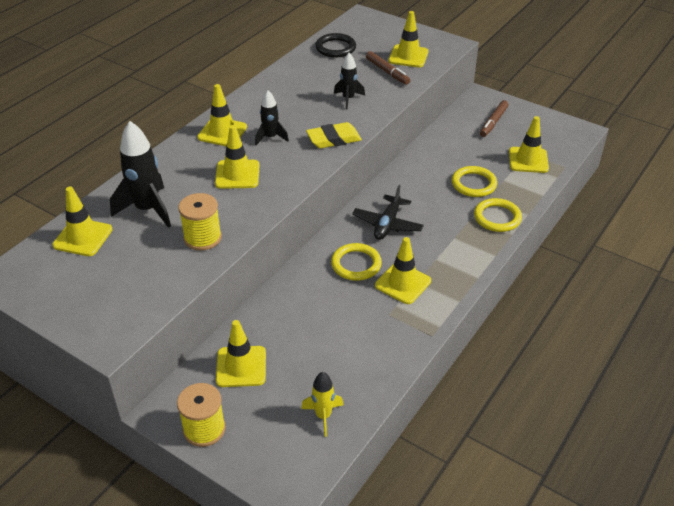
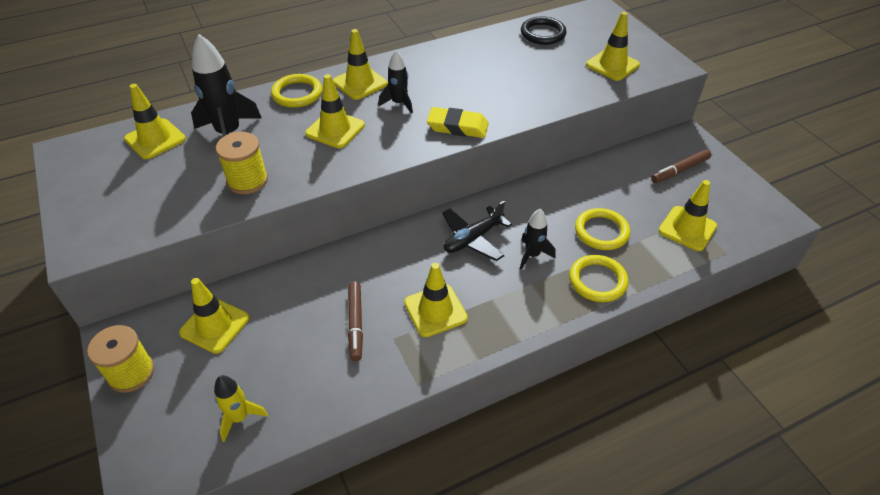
camera: 30 degrees right, 5 degrees up
yellow ring [331,243,382,281] -> yellow ring moved to [271,74,322,108]
black rocket [334,53,365,109] -> black rocket moved to [520,209,555,270]
brown marker [366,51,410,85] -> brown marker moved to [348,281,363,361]

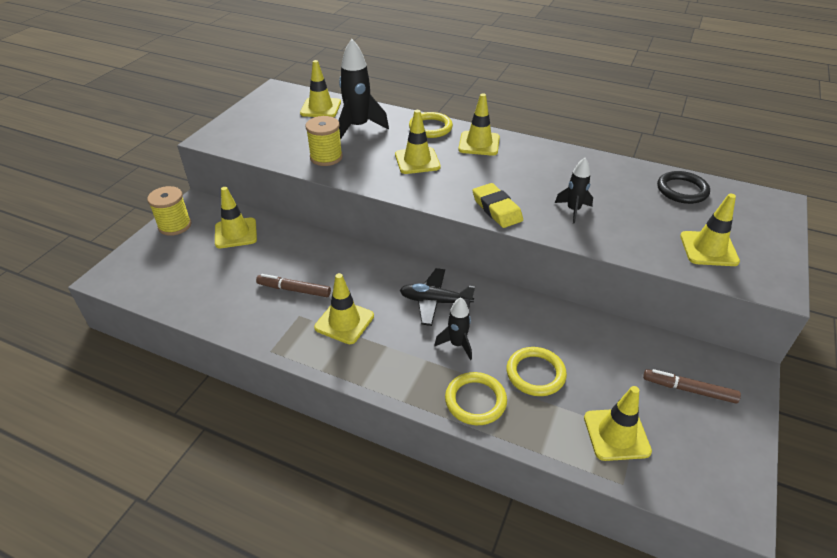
camera: 50 degrees right, 5 degrees down
yellow rocket [214,375,268,442] -> none
brown marker [348,281,363,361] -> brown marker turned 60 degrees clockwise [256,274,331,297]
black rocket [378,50,413,114] -> black rocket moved to [555,158,593,224]

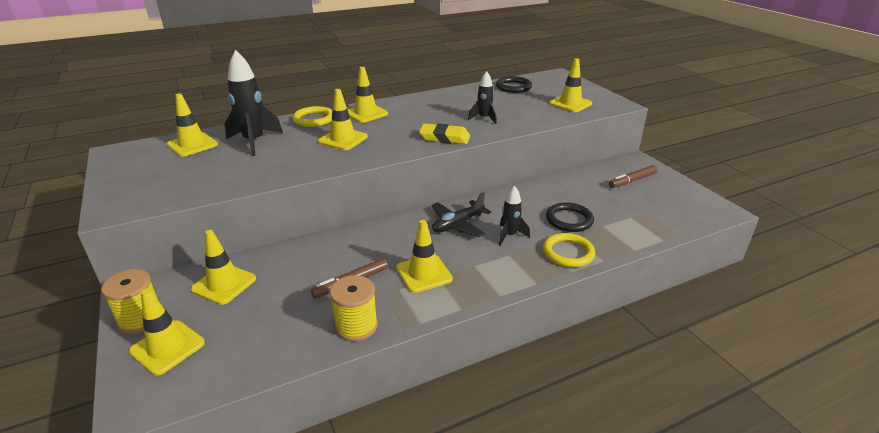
camera: 50 degrees left, 10 degrees down
yellow spool [305,116,343,166] -> yellow spool moved to [330,275,378,341]
yellow ring [507,347,567,396] -> black ring [546,202,594,232]
yellow traffic cone [584,386,652,461] -> yellow traffic cone moved to [129,289,205,376]

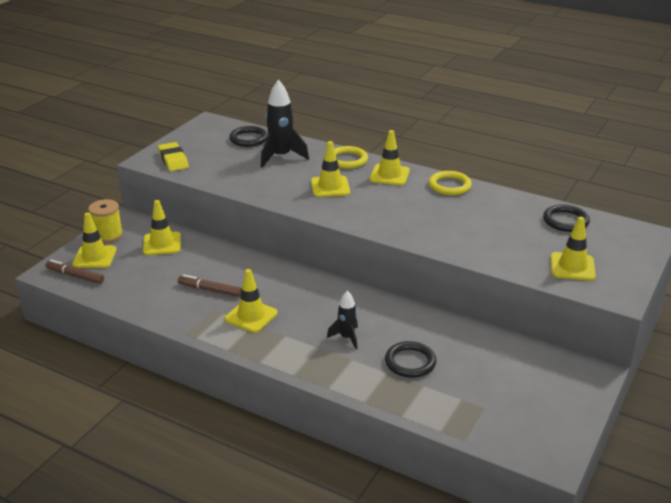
camera: 55 degrees right, 0 degrees up
yellow traffic cone [167,93,218,157] -> black ring [229,126,268,147]
yellow spool [330,275,378,341] -> none
yellow eraser [419,123,470,144] -> yellow eraser moved to [158,142,189,171]
black plane [431,192,491,237] -> none
black rocket [468,71,497,124] -> none
yellow ring [543,233,595,268] -> yellow ring moved to [429,171,472,195]
brown marker [609,165,657,188] -> brown marker moved to [45,260,104,284]

